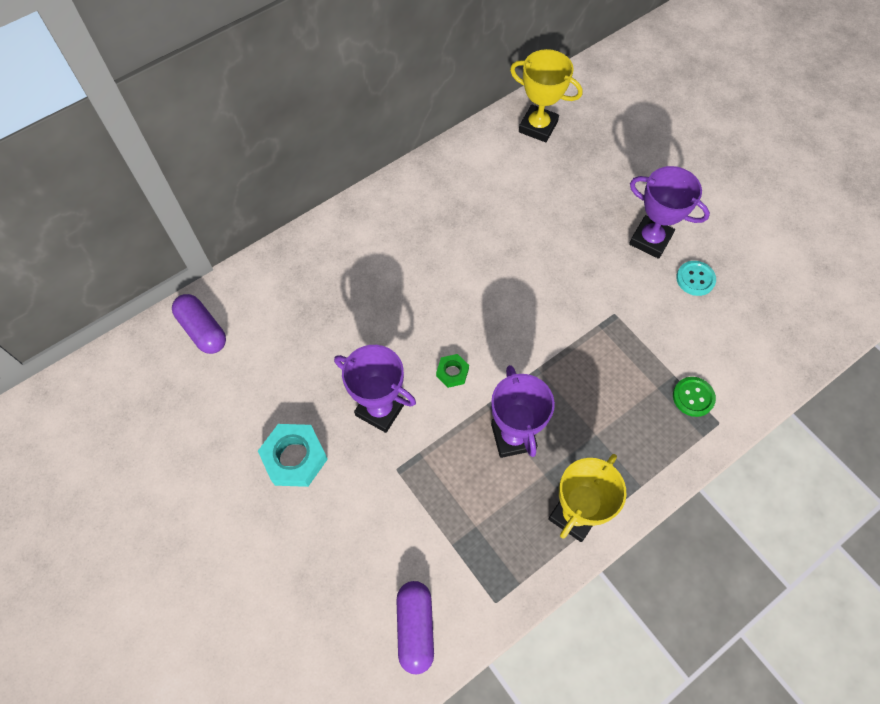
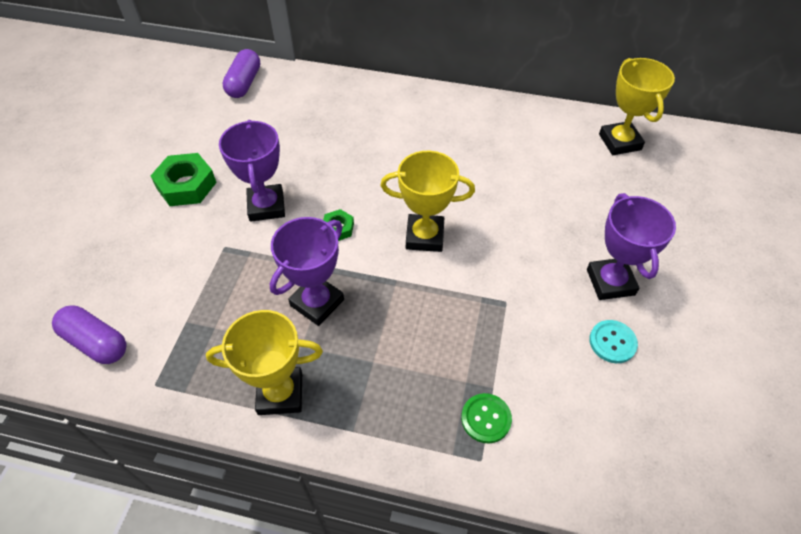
camera: 50 degrees right, 10 degrees down
turquoise nut [258,424,328,487] -> green nut [151,153,217,206]
purple capsule [396,581,434,674] -> purple capsule turned 75 degrees clockwise [52,306,126,364]
none -> yellow trophy [380,151,475,252]

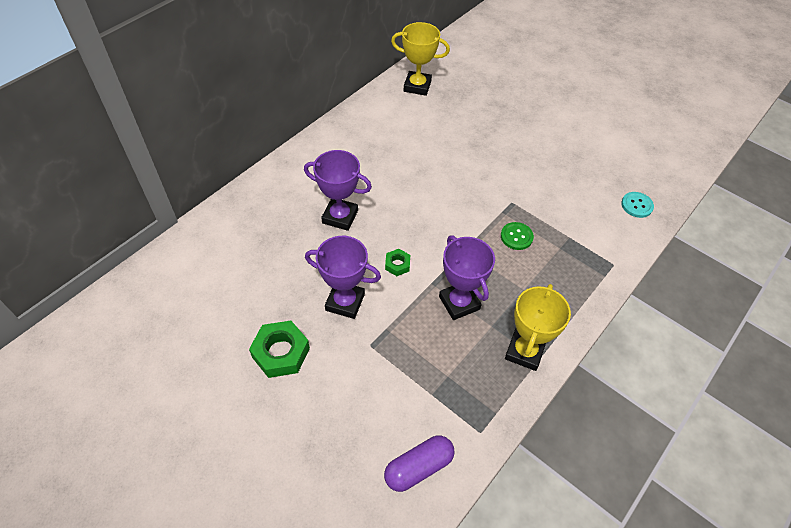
camera: 65 degrees left, 0 degrees up
purple capsule [222,49,260,98] -> none
yellow trophy [380,151,475,252] -> none
green button [461,393,512,443] -> green button moved to [501,222,534,250]
purple trophy [587,193,676,300] -> purple trophy moved to [304,150,372,231]
turquoise button [589,320,638,363] -> turquoise button moved to [621,192,654,218]

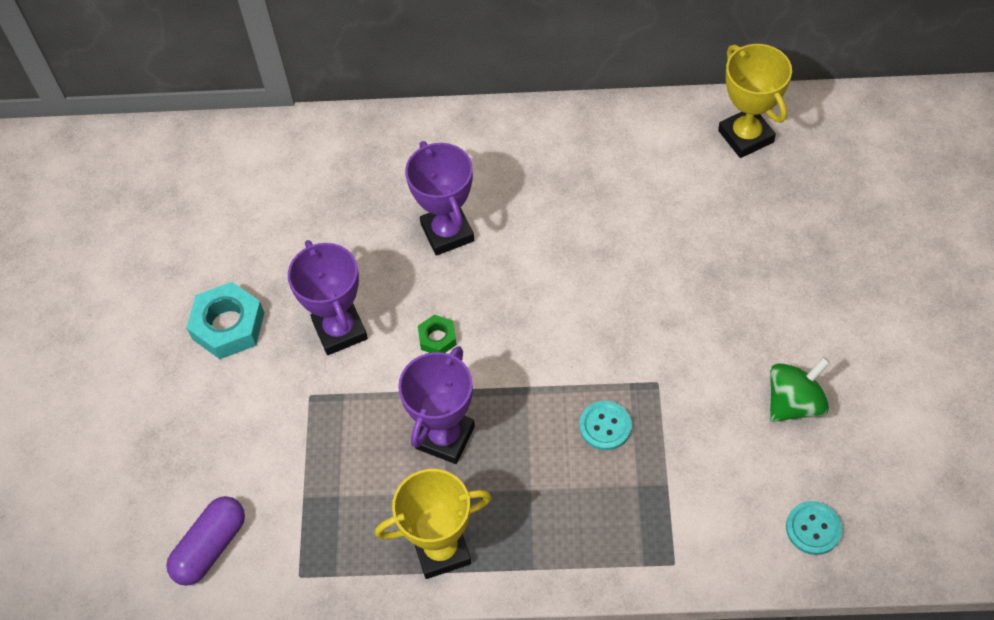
camera: 55 degrees right, 5 degrees up
green nut [249,321,310,378] -> turquoise nut [187,282,264,359]
purple capsule [384,435,455,492] -> purple capsule turned 75 degrees counterclockwise [166,496,245,586]
green button [501,222,534,250] -> turquoise button [580,401,632,450]
none -> green spinning top [770,357,830,422]

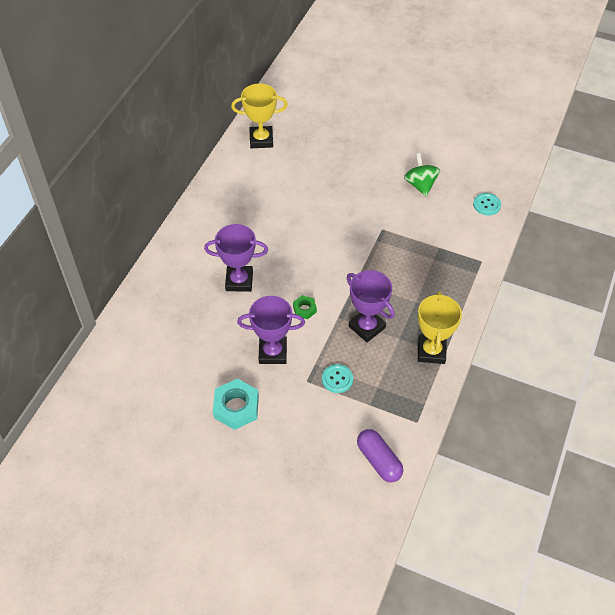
camera: 70 degrees left, 5 degrees down
turquoise button [580,401,632,450] -> turquoise button moved to [322,364,353,393]

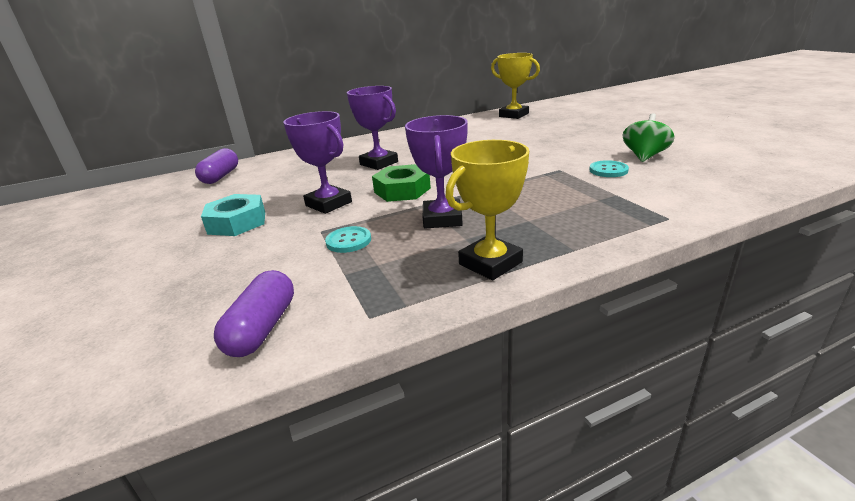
camera: 45 degrees right, 25 degrees down
green nut [293,295,317,319] -> green nut [372,164,431,202], size x1.86
turquoise button [473,193,501,216] -> turquoise button moved to [589,160,629,177]
none -> purple capsule [195,148,238,184]

